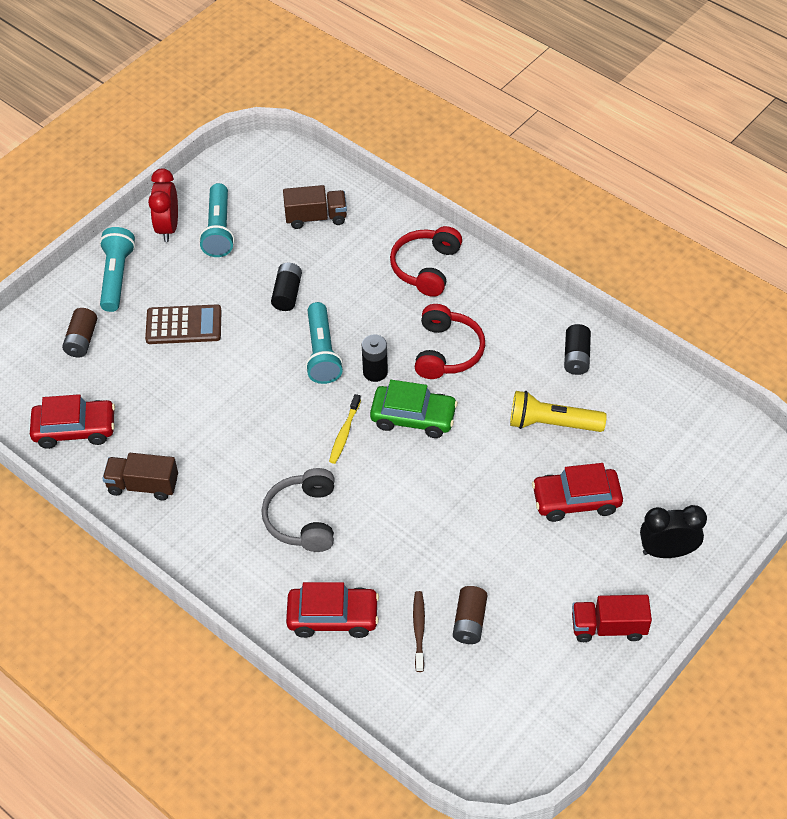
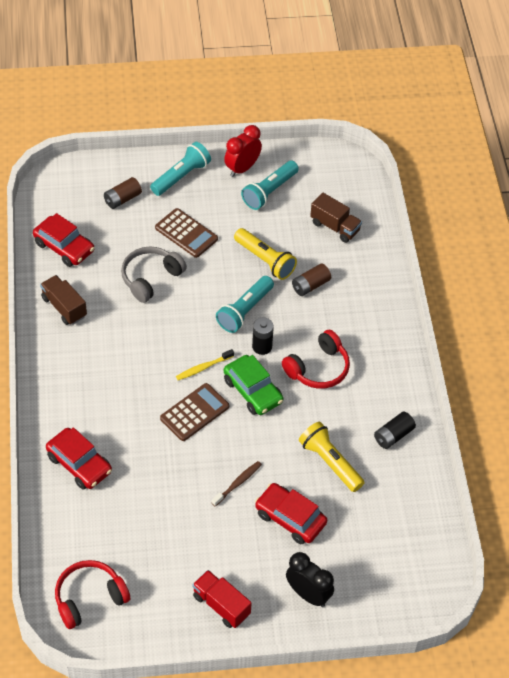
camera: 40 degrees right, 0 degrees up
grey headphones [262,468,334,552] -> grey headphones moved to [121,247,187,303]
black battery [271,263,302,311] -> yellow flashlight [234,228,297,280]
red headphones [390,226,462,297] -> red headphones moved to [55,560,130,629]
brown toothbrush [413,591,425,672] -> brown toothbrush moved to [212,461,262,507]
brown battery [453,586,487,644] -> brown battery moved to [292,263,331,296]
none -> brown calculator [160,383,229,441]

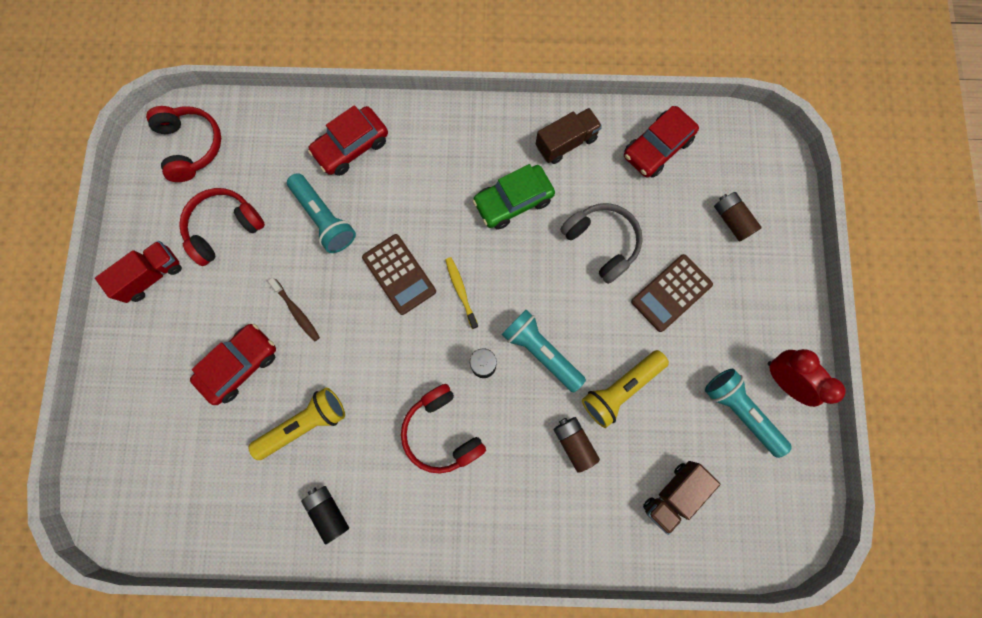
camera: 100 degrees right, 25 degrees up
turquoise flashlight [150,142,211,196] -> turquoise flashlight moved to [287,173,356,253]
green car [224,355,283,415] -> green car moved to [473,164,555,230]
black clock [286,552,334,607] -> none
none -> red headphones [179,188,265,266]

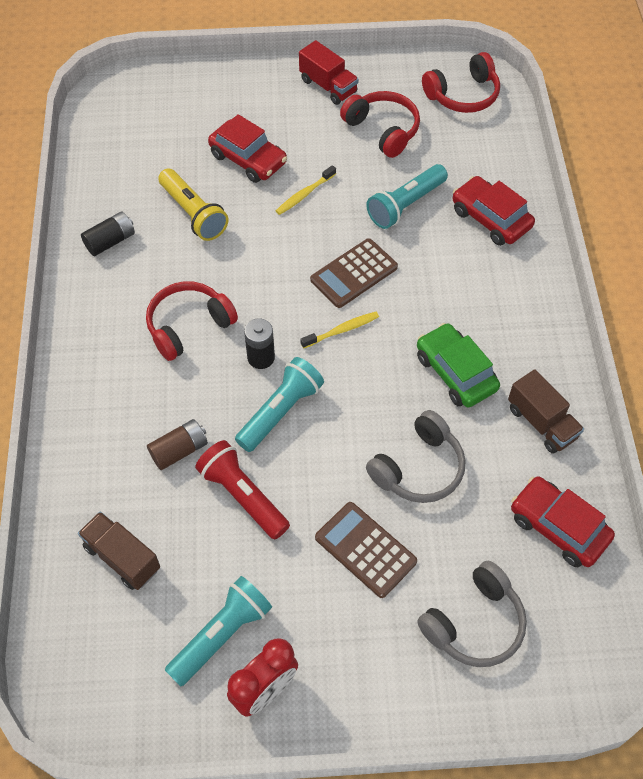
camera: 85 degrees right, 20 degrees down
brown toothbrush [268,277,320,342] -> yellow toothbrush [276,165,336,215]
yellow flashlight [582,350,669,428] -> red flashlight [195,440,290,540]
brown battery [714,192,762,242] -> grey headphones [417,561,527,667]

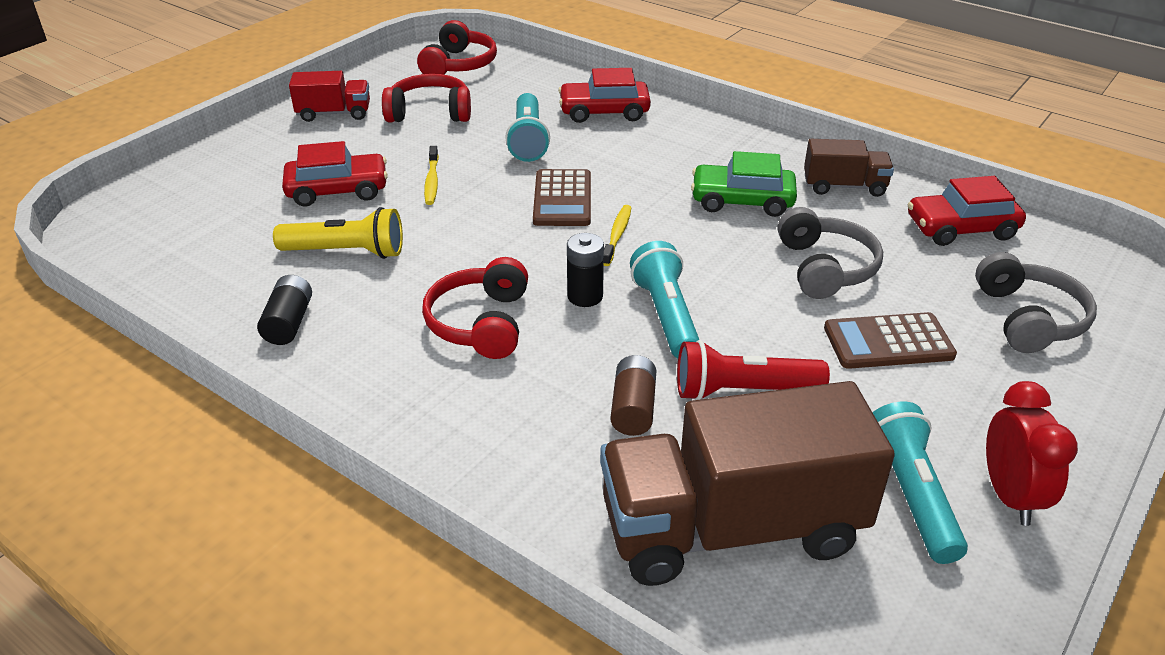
camera: 50 degrees left, 20 degrees down
brown truck [78,512,160,590] -> brown truck [600,381,895,586], size x2.07

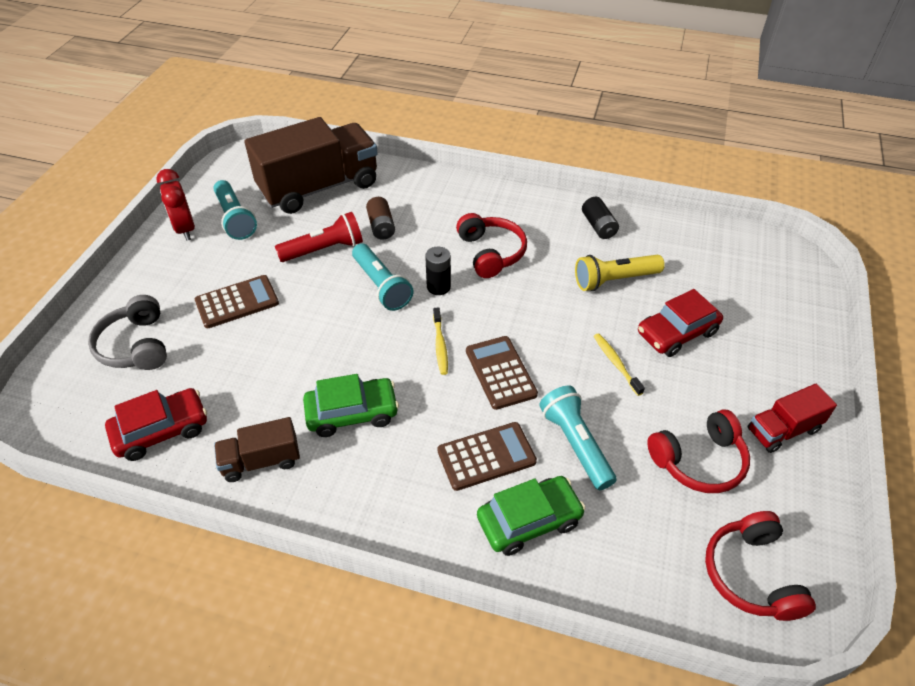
camera: 160 degrees right, 10 degrees up
red car [558,68,651,123] -> green car [477,476,585,556]
grey headphones [778,207,883,299] -> none
none -> brown calculator [437,422,537,491]

